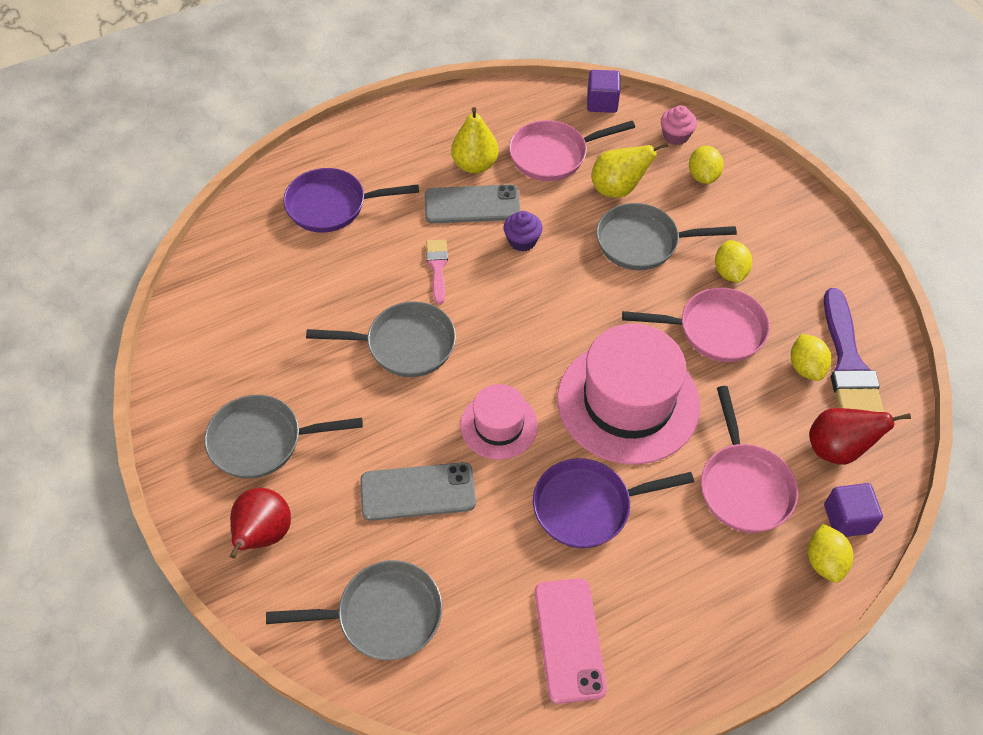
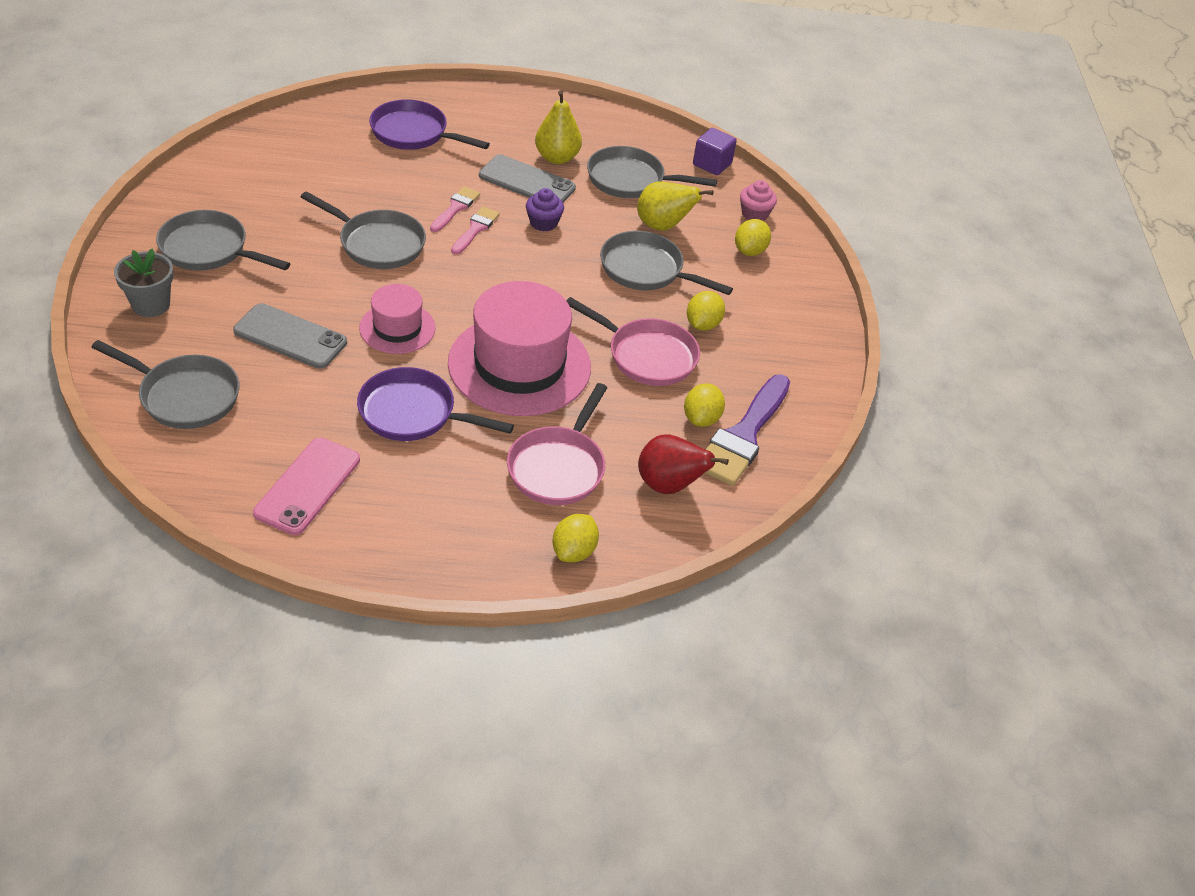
camera: 25 degrees right, 10 degrees down
red pear [230,488,291,559] -> grey flower pot [114,248,174,317]
pink pan [509,120,635,181] -> grey pan [587,146,717,198]
purple cube [824,483,883,537] -> none
none -> pink brush [451,207,500,255]

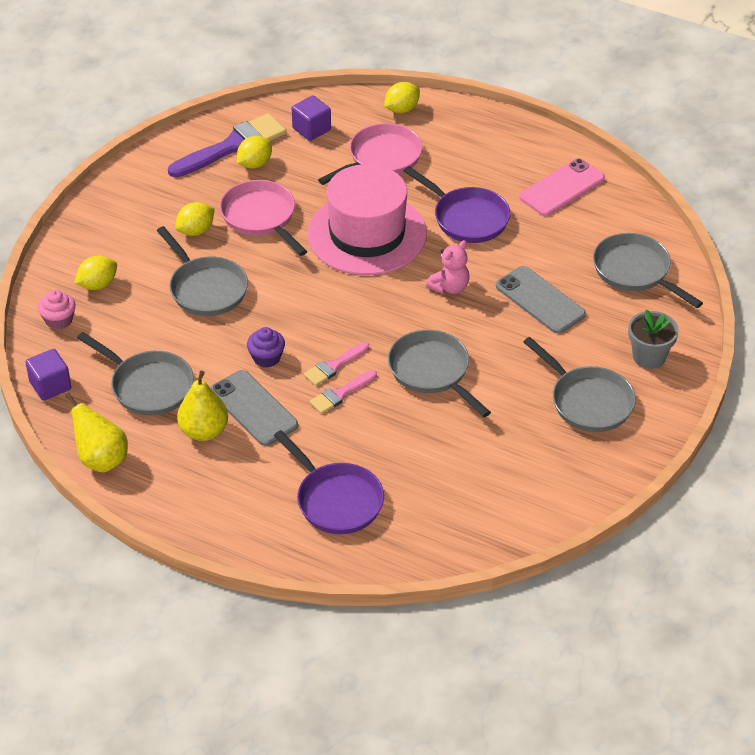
camera: 150 degrees left, 0 degrees up
pink hat [359,284,436,354] -> pink teddy bear [426,240,469,294]
yellow pear [637,182,713,231] -> yellow pear moved to [65,393,128,473]
red pear [638,434,729,494] -> purple cube [292,96,331,141]

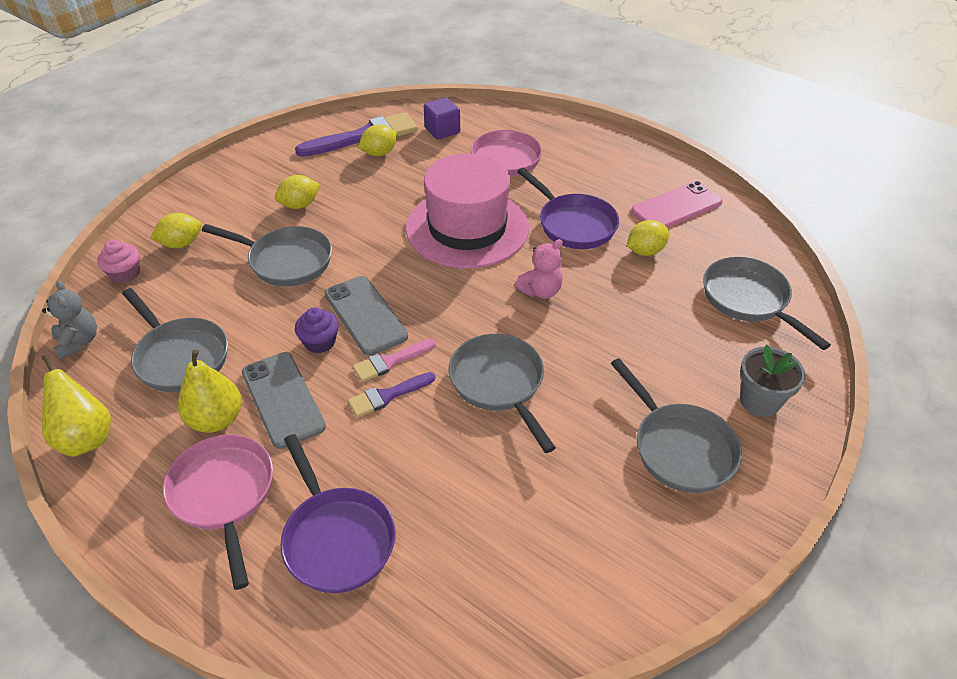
camera: 10 degrees right, 0 degrees up
purple cube [26,349,71,401] -> grey teddy bear [42,280,97,360]
grey pan [157,226,248,316] -> grey pan turned 45 degrees counterclockwise [202,224,332,287]
pink pan [220,180,307,256] -> pink pan moved to [163,434,273,590]
pink brush [309,370,377,414] -> purple brush [348,372,435,418]
yellow lemon [384,82,420,113] -> yellow lemon moved to [627,220,669,256]
grey phone [496,266,586,334] -> grey phone moved to [325,276,408,356]

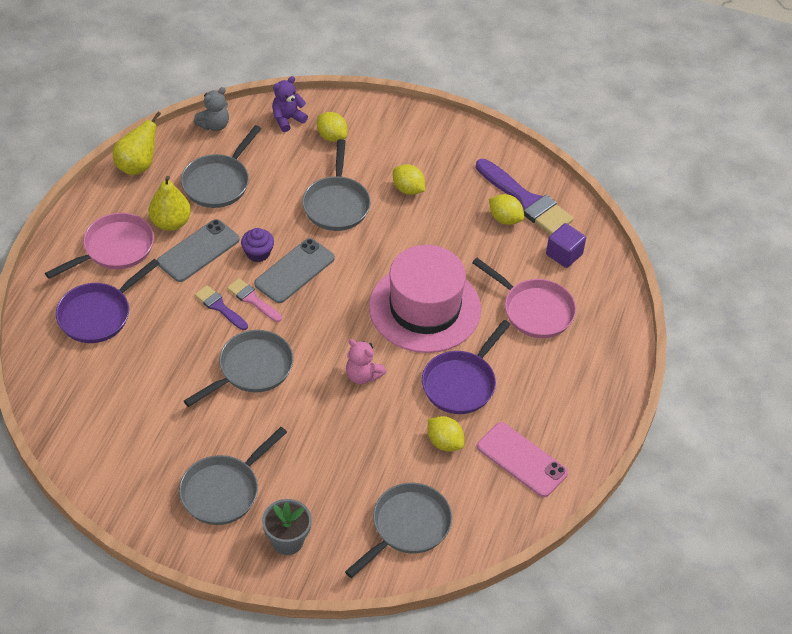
camera: 70 degrees right, 5 degrees up
pink cupcake [97,240,140,284] -> purple teddy bear [272,76,308,132]

